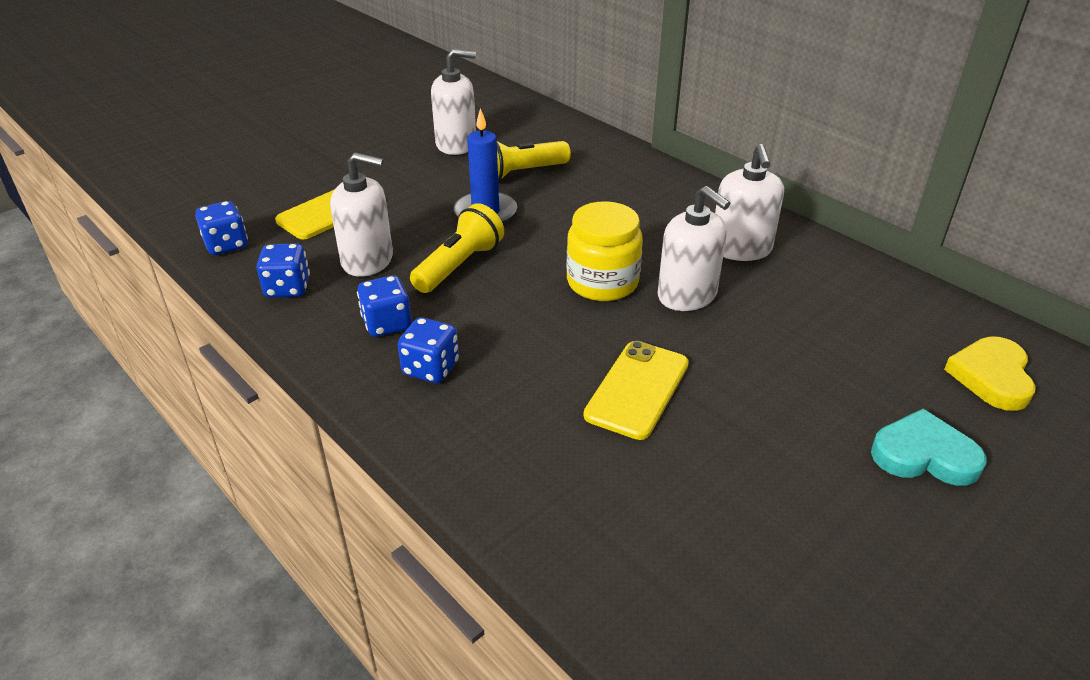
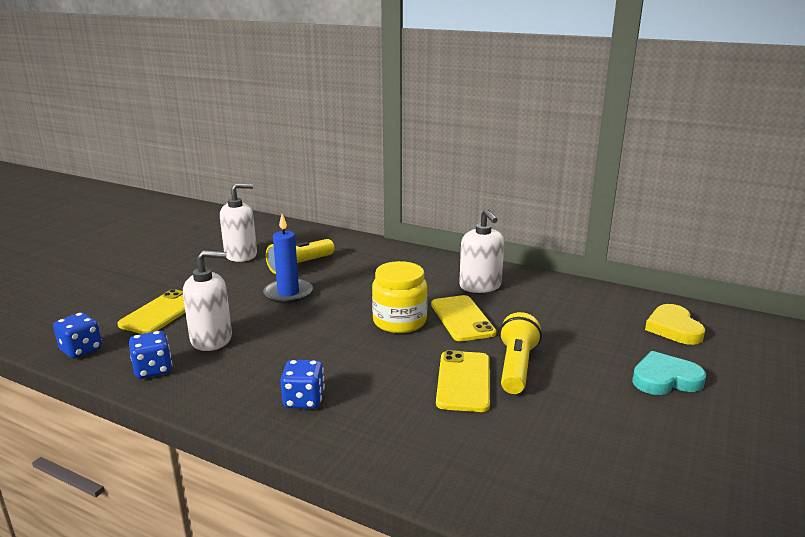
camera: 20 degrees left, 15 degrees down
blue dice [357,276,412,337] -> none
yellow flashlight [410,203,504,293] -> yellow flashlight moved to [499,312,542,394]
white soap dispenser [658,186,730,311] -> yellow phone [431,295,496,341]

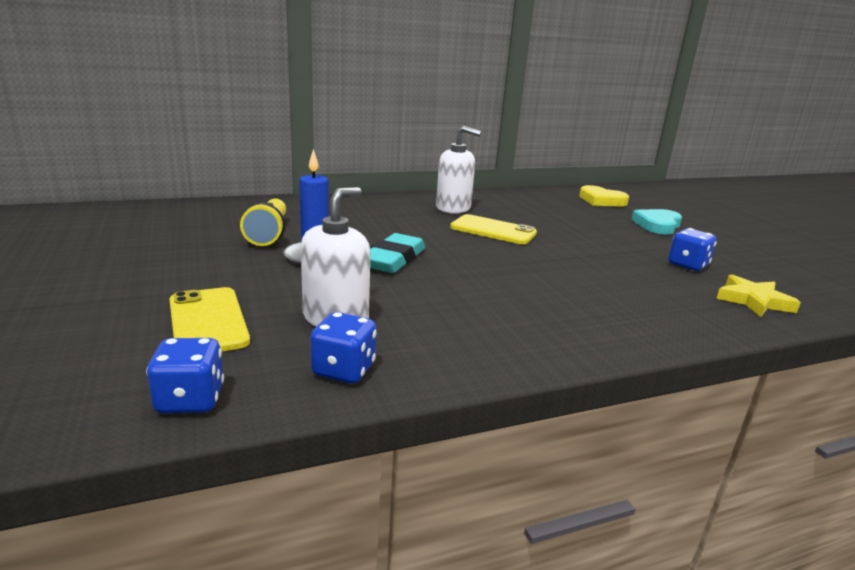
camera: 50 degrees left, 0 degrees up
white soap dispenser [220,183,257,262] -> none
blue dice [280,360,325,409] -> blue dice moved to [668,228,716,271]
yellow jar [372,261,428,333] -> none
yellow phone [436,350,490,412] -> none
yellow flashlight [499,312,542,394] -> none
none -> turquoise eraser [370,233,425,273]
none -> yellow star [716,274,801,317]

